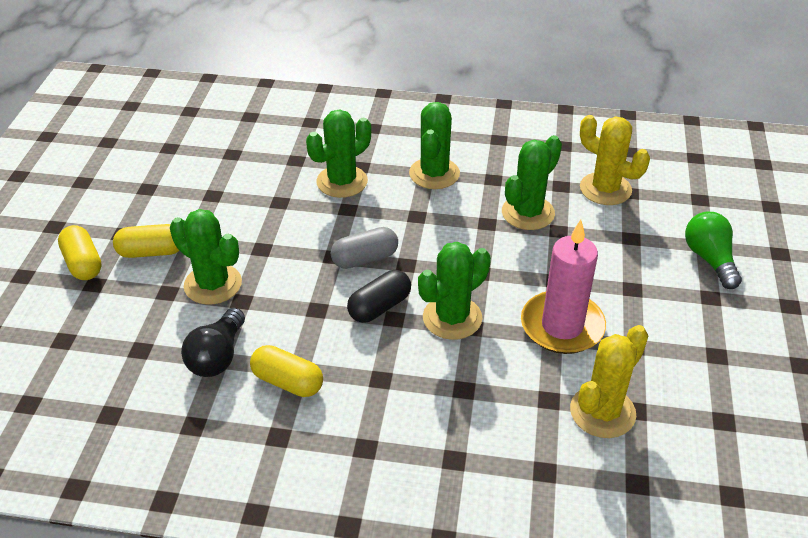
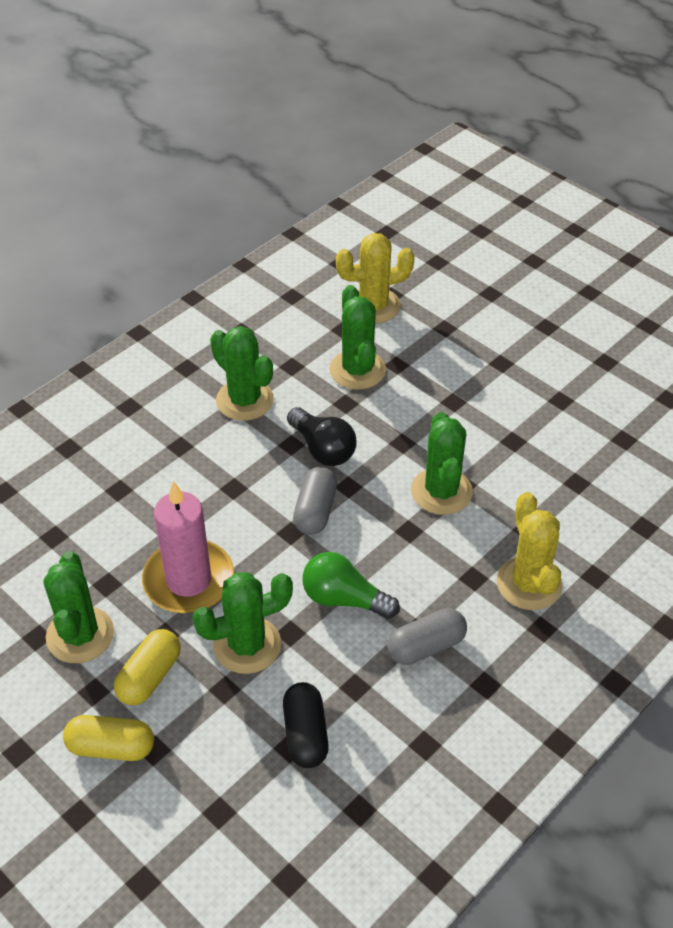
camera: 55 degrees left, 5 degrees up
black light bulb [181,308,245,377] -> black light bulb moved to [287,407,357,466]
yellow capsule [250,345,323,397] -> grey capsule [387,608,467,665]
green cactus [306,109,371,198] -> green cactus moved to [44,551,114,663]
black capsule [347,270,411,323] -> black capsule moved to [283,682,329,768]
pink candle [521,219,606,354] -> pink candle moved to [142,481,234,613]
yellow cactus [570,325,649,438] -> yellow cactus moved to [497,492,563,610]
green light bulb [685,212,742,289] -> green light bulb moved to [302,552,400,619]

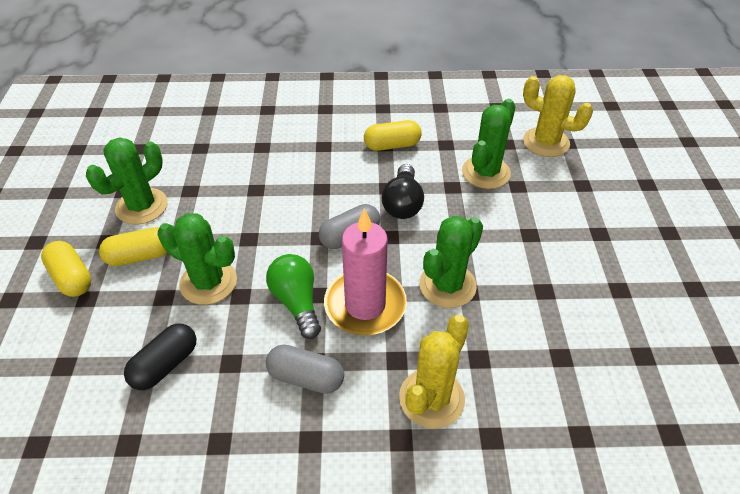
camera: 45 degrees right, 0 degrees up
pink candle [142,481,234,613] -> pink candle moved to [324,208,407,335]
green cactus [210,326,274,421] -> yellow capsule [364,120,422,151]

